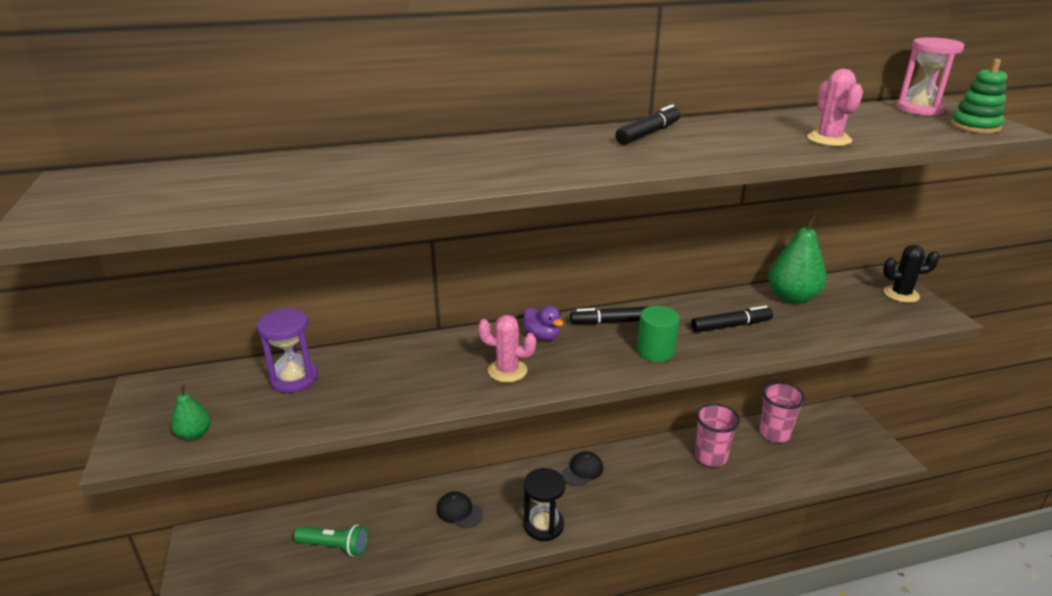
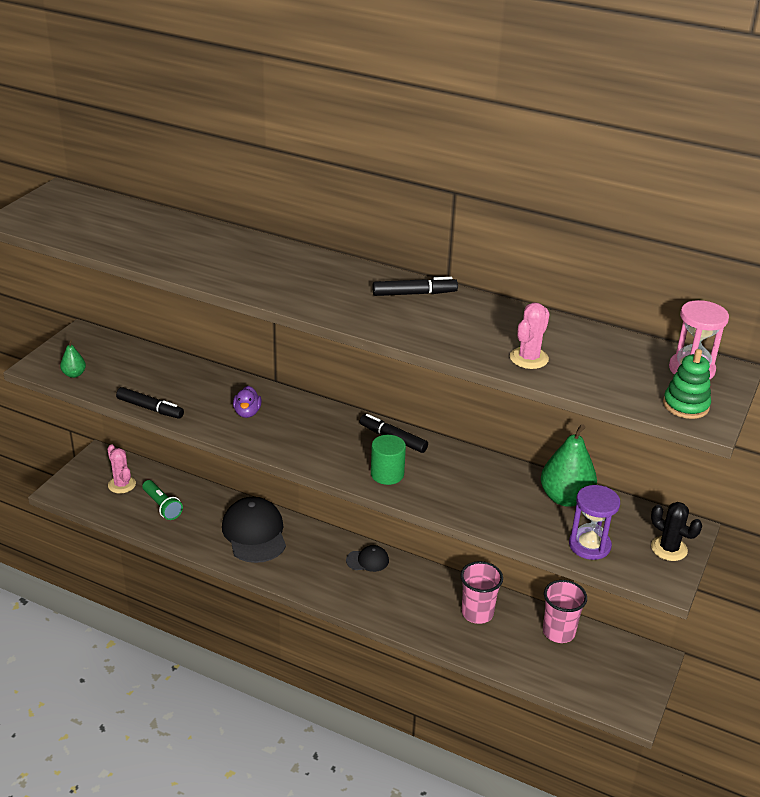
camera: 40 degrees right, 5 degrees up
purple hourglass [257,308,318,393] -> purple hourglass moved to [569,485,620,560]
black cap [437,491,483,528] -> black cap [222,497,286,563], size x2.01
pink cactus [478,315,536,383] -> pink cactus moved to [107,444,136,494]
purple duck [523,305,564,340] -> purple duck moved to [233,386,262,418]
black hourglass [524,468,566,541] -> none
black marker [691,306,773,332] -> black marker moved to [116,387,184,419]

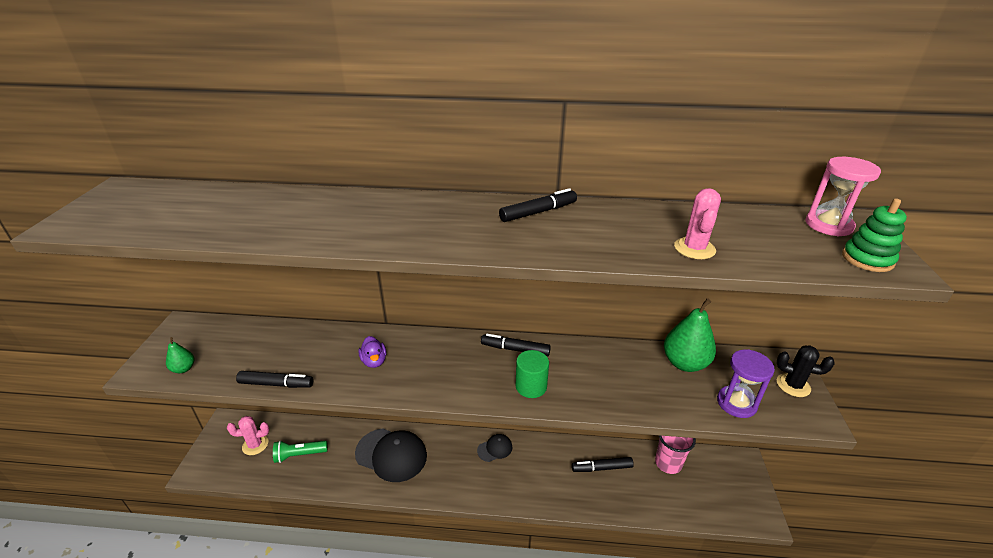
camera: 20 degrees left, 0 degrees up
pink cactus [107,444,136,494] -> pink cactus turned 45 degrees counterclockwise [227,416,269,455]
green flashlight [142,480,183,520] -> green flashlight turned 135 degrees clockwise [273,441,328,463]
black cap [222,497,286,563] -> black cap turned 150 degrees clockwise [355,428,427,482]
pink cup [461,561,503,624] -> black marker [572,457,634,472]

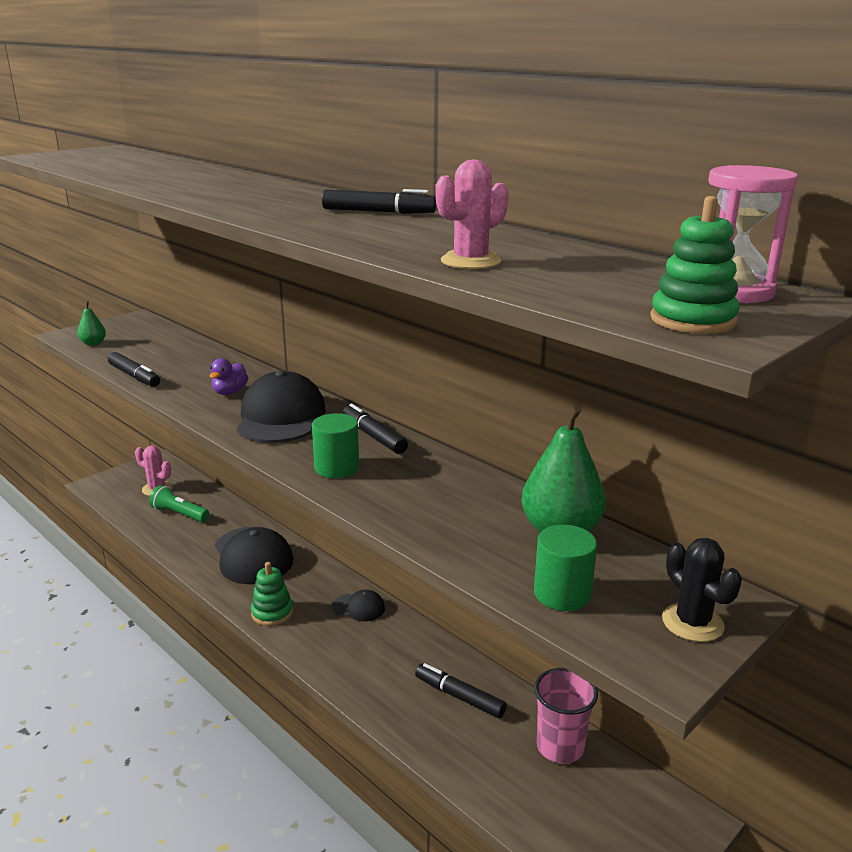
camera: 40 degrees right, 10 degrees down
purple hourglass [717,349,775,418] -> green cylinder [534,525,597,611]
none -> black cap [236,371,325,443]
none -> green stacking toy [251,562,293,626]

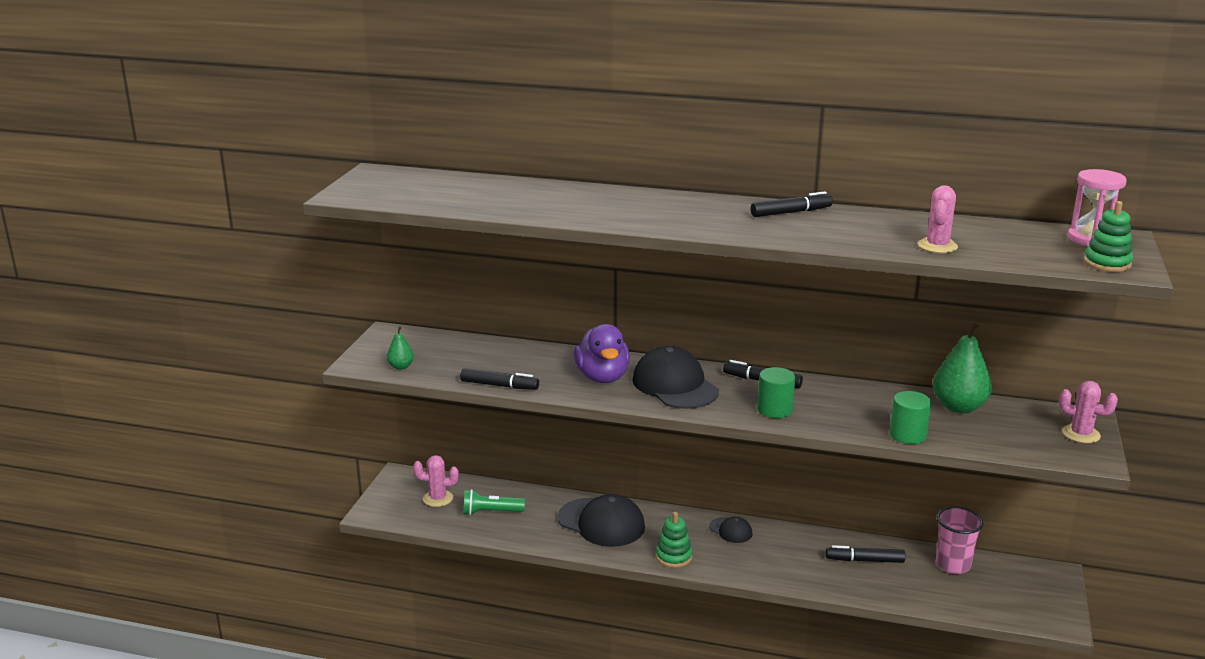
camera: 30 degrees left, 0 degrees up
purple duck [209,358,249,395] -> purple duck [573,324,630,383], size x1.84
black cap [332,590,385,621] -> black cap turned 60 degrees clockwise [709,517,752,543]
green cylinder [534,525,597,611] -> green cylinder moved to [890,391,932,444]
black cactus [662,538,742,642] -> pink cactus [1059,381,1118,443]

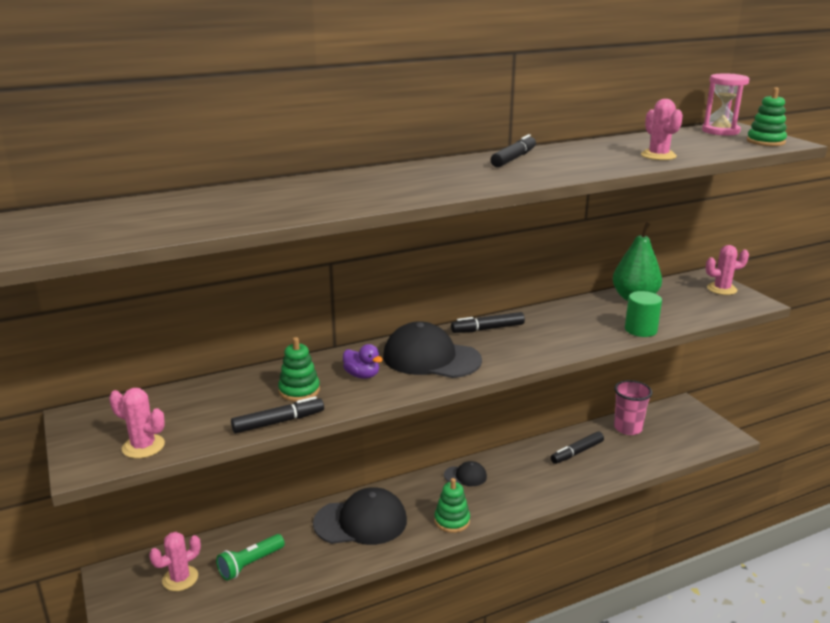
camera: 40 degrees left, 0 degrees up
green pear [387,326,414,370] -> pink cactus [109,388,165,458]
purple duck [573,324,630,383] -> purple duck [343,344,383,379], size x0.54
green cylinder [757,367,795,418] -> none
none -> green stacking toy [278,337,320,401]

